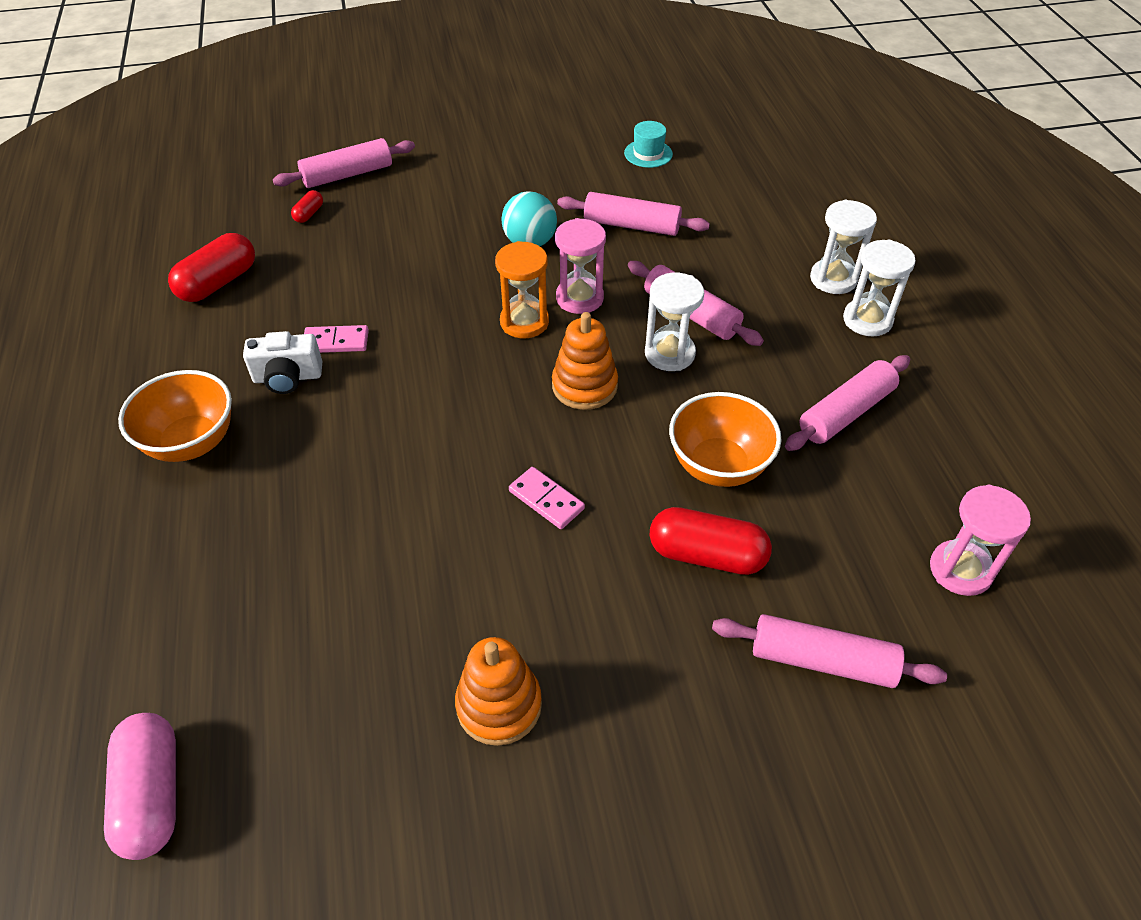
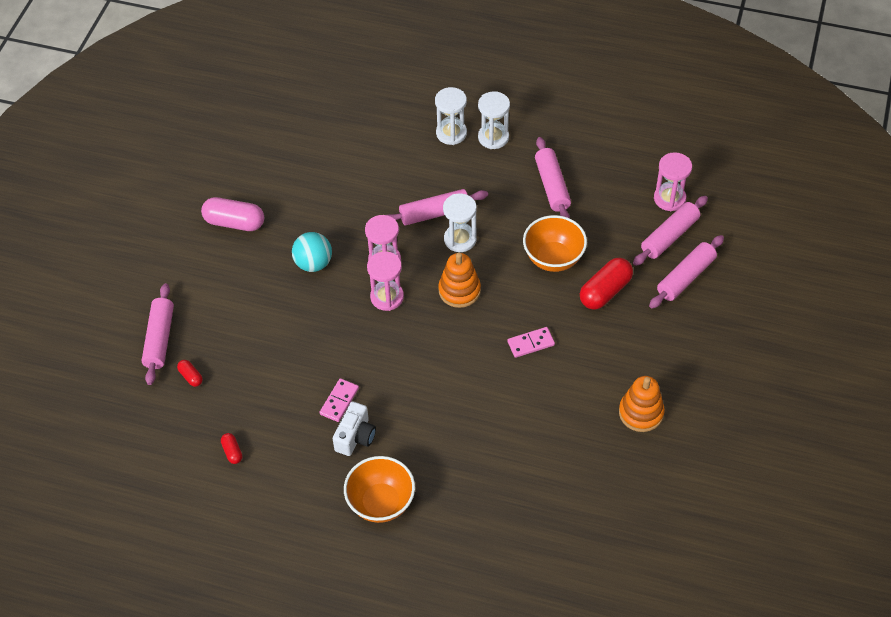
camera: 60 degrees left, 5 degrees up
pink capsule [104,713,176,860] -> pink capsule moved to [201,197,264,231]
red capsule [168,233,255,302] -> red capsule [221,433,242,464], size x0.49
orange hourglass [495,241,549,338] -> pink hourglass [367,251,404,311]
pink rolling pin [557,192,710,236] -> pink rolling pin moved to [633,196,708,266]
turquoise hat [624,121,673,168] -> none

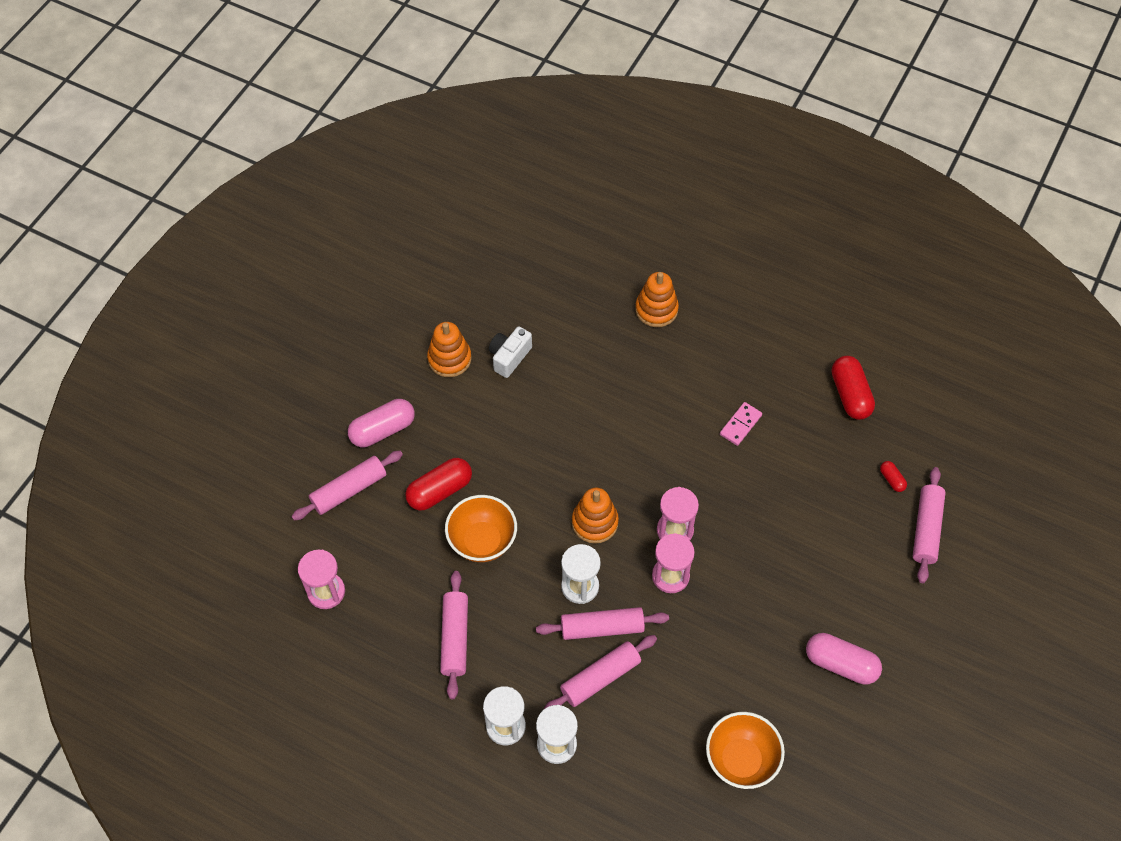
camera: 170 degrees left, 5 degrees up
red capsule [221,433,242,464] -> red capsule [832,356,875,420], size x2.05
turquoise ball [292,232,332,272] -> none
white camera [333,401,376,456] -> white camera moved to [489,326,532,378]
orange bowl [344,456,415,523] -> orange bowl moved to [706,712,785,789]
pink domino [507,327,555,358] -> none
pink rolling pin [633,196,708,266] -> pink rolling pin moved to [543,635,657,710]
none -> pink capsule [348,399,415,447]
none -> orange stacking toy [635,272,679,327]

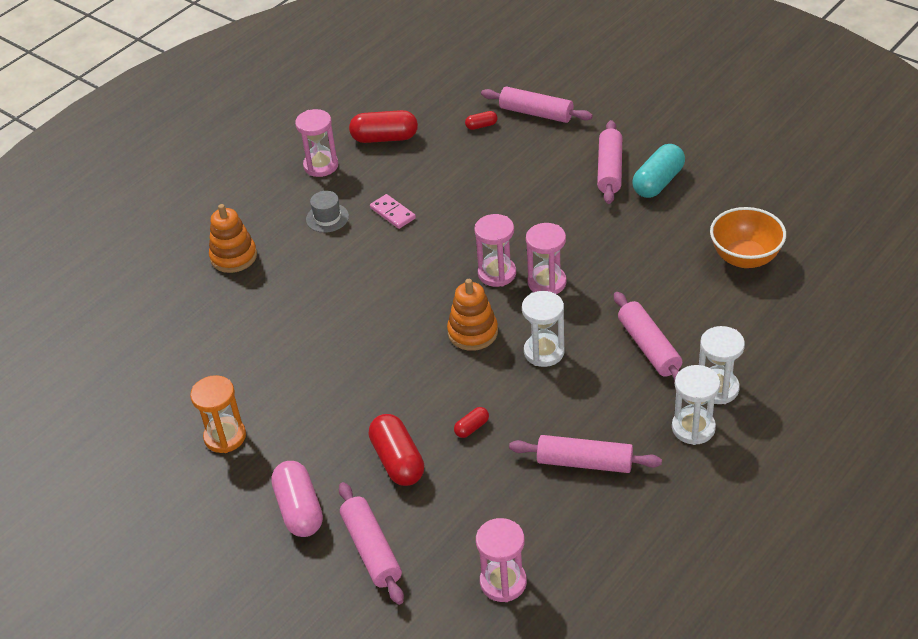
camera: 75 degrees left, 15 degrees down
orange stacking toy [427,322,472,377] -> orange hourglass [190,375,246,453]
orange bowl [445,495,517,562] -> red capsule [454,407,489,438]
white camera [489,326,532,378] -> none
pink rolling pin [536,607,669,640] -> pink rolling pin moved to [597,120,622,204]
pink capsule [806,633,882,685] -> turquoise capsule [632,144,685,198]
none -> pink hourglass [295,109,338,177]
none -> grey hat [306,191,349,233]

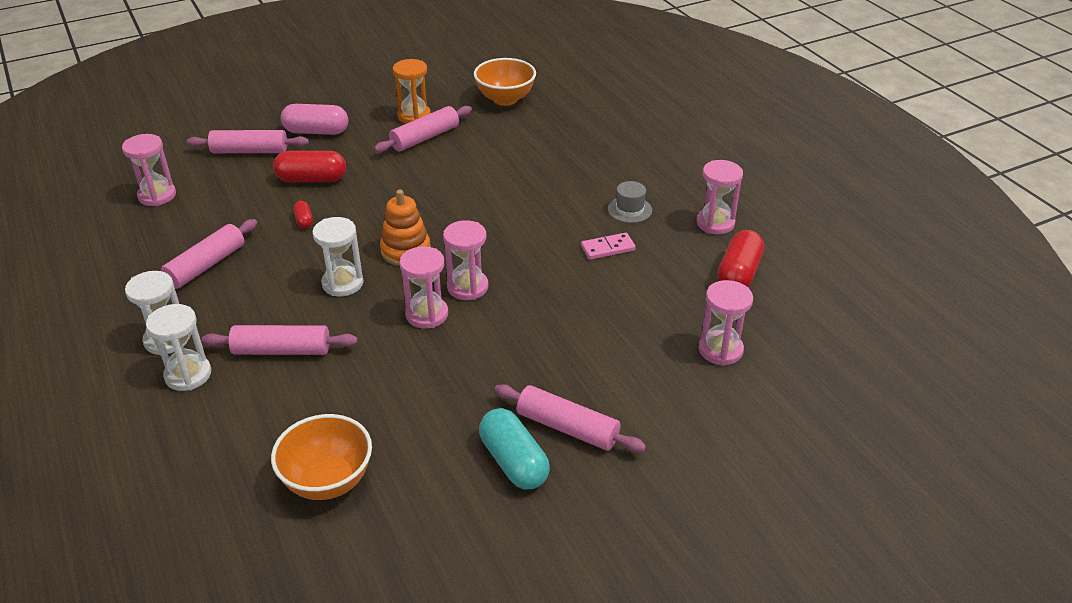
camera: 110 degrees right, 5 degrees down
orange stacking toy [209,204,257,273] -> none
red capsule [465,111,498,130] -> pink hourglass [699,280,753,366]
pink rolling pin [481,87,593,123] -> pink rolling pin moved to [374,106,472,152]
none -> orange bowl [474,58,536,106]

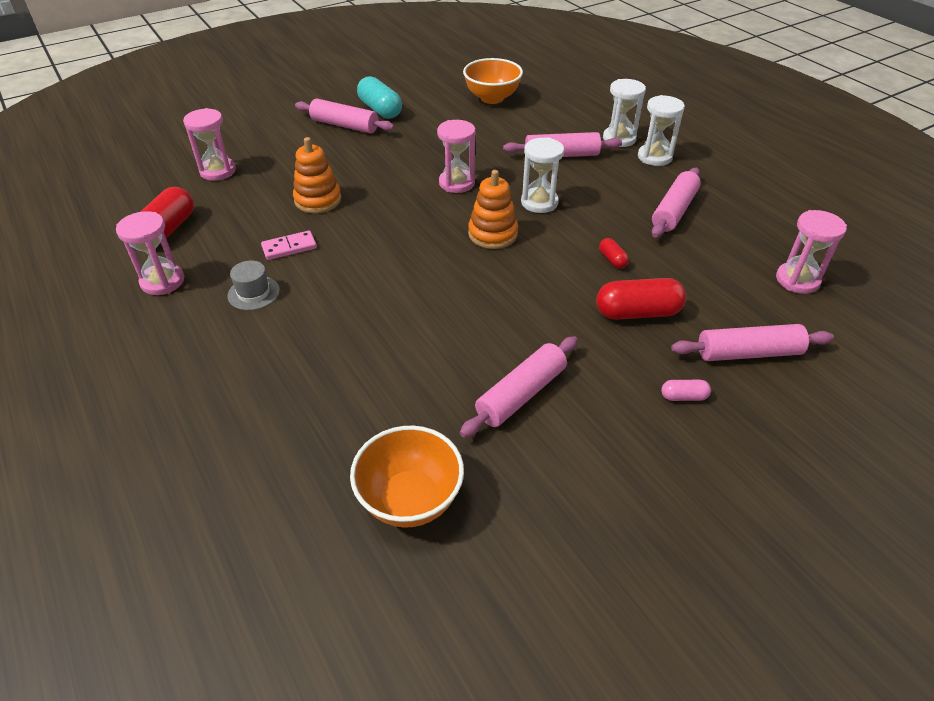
camera: 175 degrees right, 5 degrees up
pink capsule [281,104,348,135] -> pink capsule [661,380,711,401], size x0.49
orange hourglass [393,59,431,124] -> none
pink hourglass [443,220,488,300] -> none
none -> orange stacking toy [293,137,341,213]

